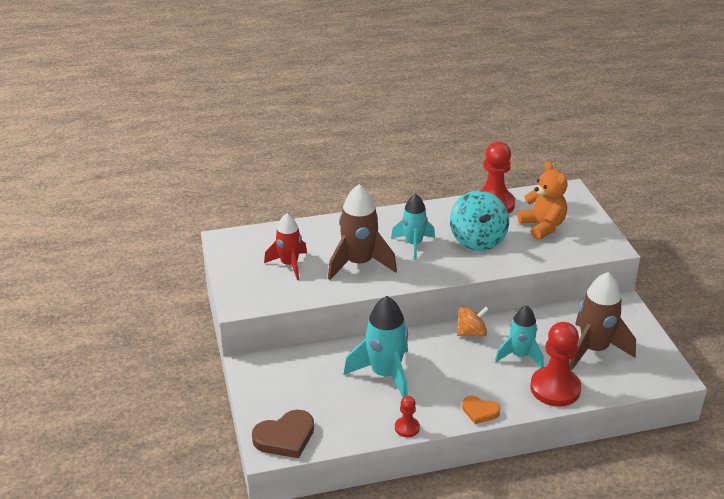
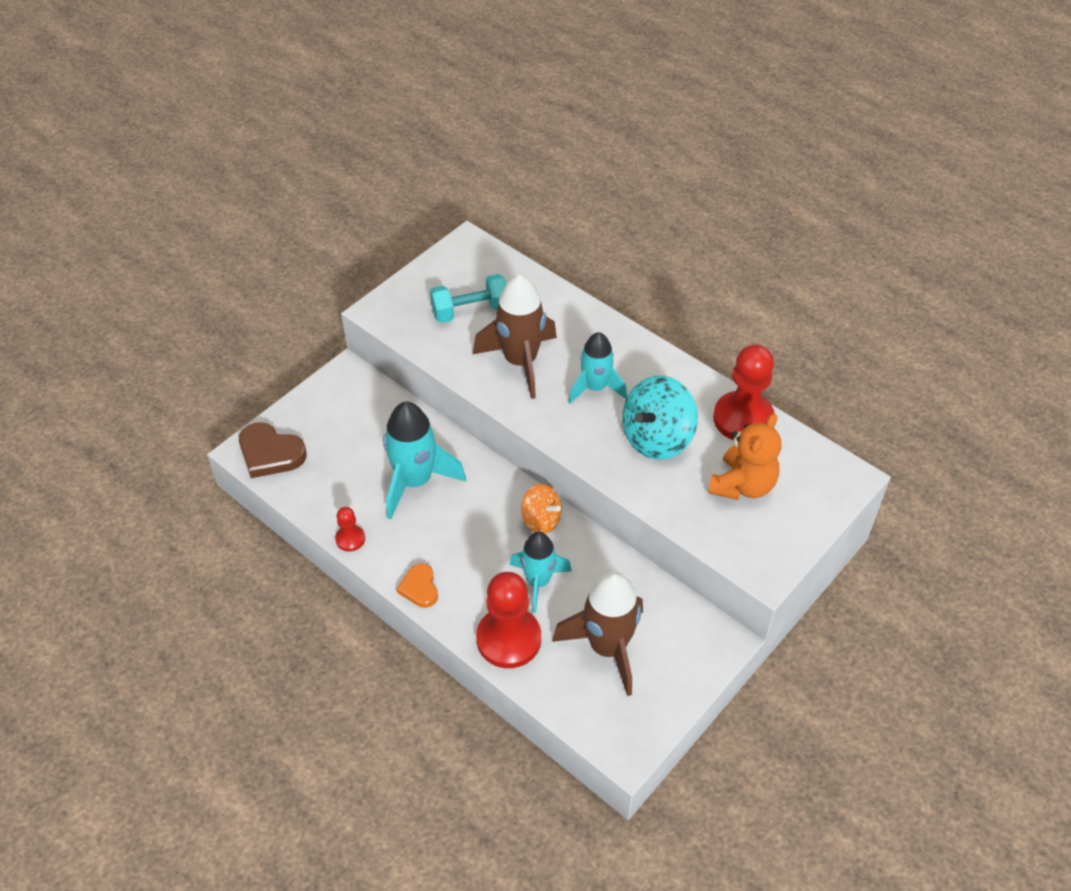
camera: 55 degrees right, 15 degrees up
red rocket [264,213,307,280] -> turquoise dumbbell [430,274,507,323]

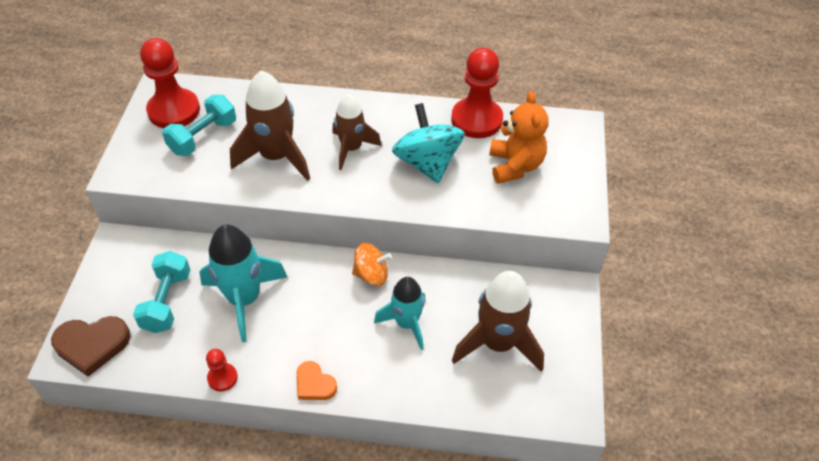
camera: 35 degrees left, 0 degrees up
red pawn [476,572,541,668] -> red pawn moved to [140,38,200,128]
turquoise rocket [568,332,627,404] -> brown rocket [333,94,382,170]
turquoise spinning top [622,376,698,460] -> turquoise spinning top turned 150 degrees clockwise [392,103,465,183]
none -> turquoise dumbbell [133,251,190,333]

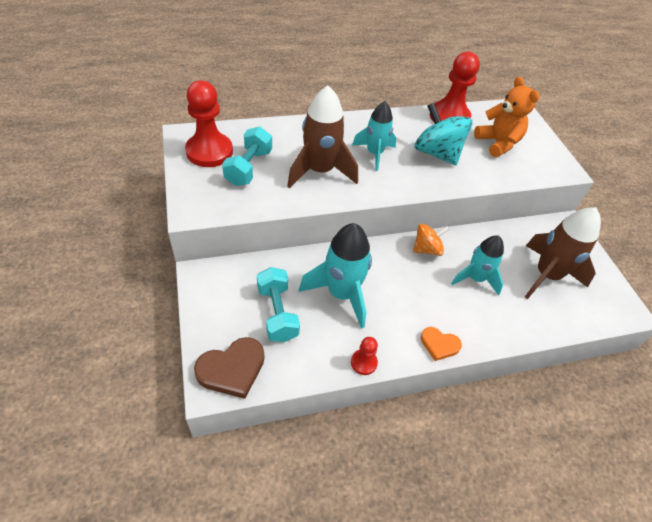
camera: 25 degrees left, 0 degrees up
brown rocket [333,94,382,170] -> turquoise rocket [352,101,396,171]

